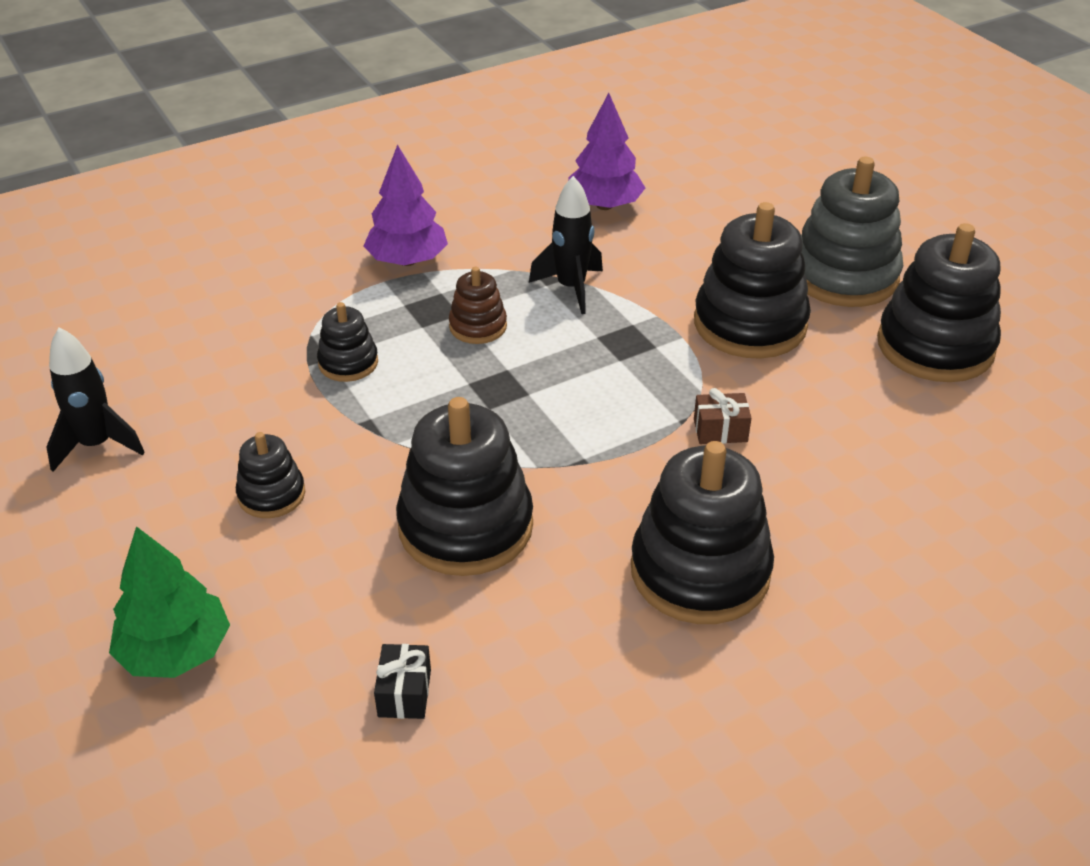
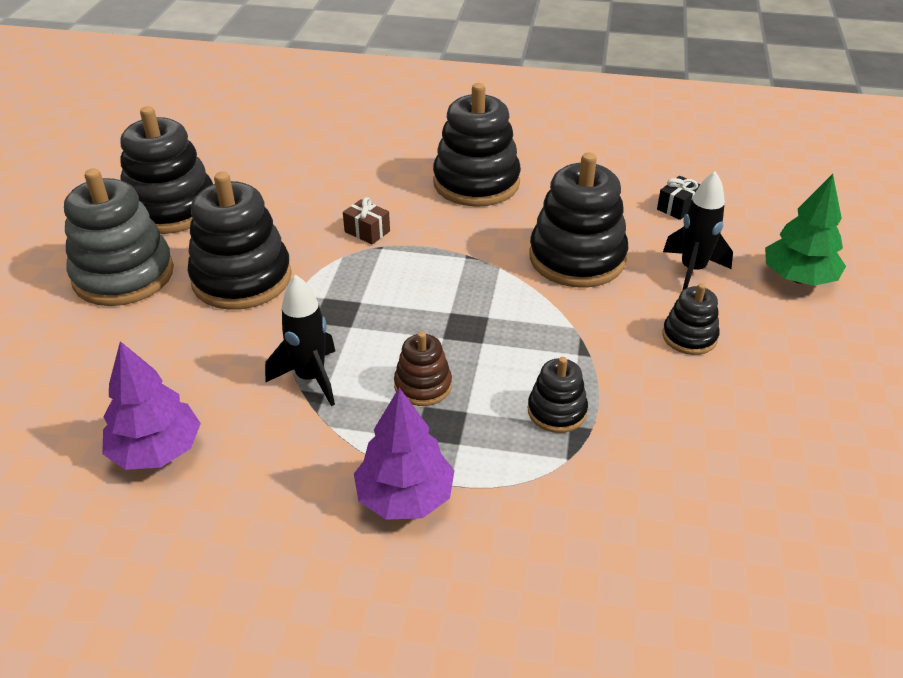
camera: 140 degrees left, 0 degrees up
black rocket [46,328,145,472] -> black rocket moved to [663,171,733,291]

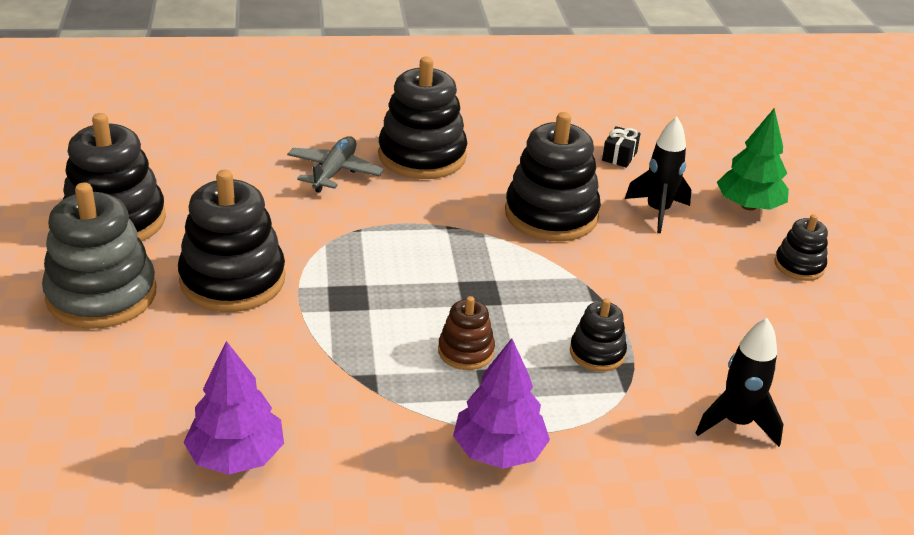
camera: 20 degrees left, 5 degrees down
black rocket [265,275,335,406] -> black rocket moved to [696,318,784,447]
brown gift [343,197,390,245] -> none
black stacking toy [662,283,720,355] -> black stacking toy moved to [774,214,828,281]
none -> grey plane [287,136,384,193]

